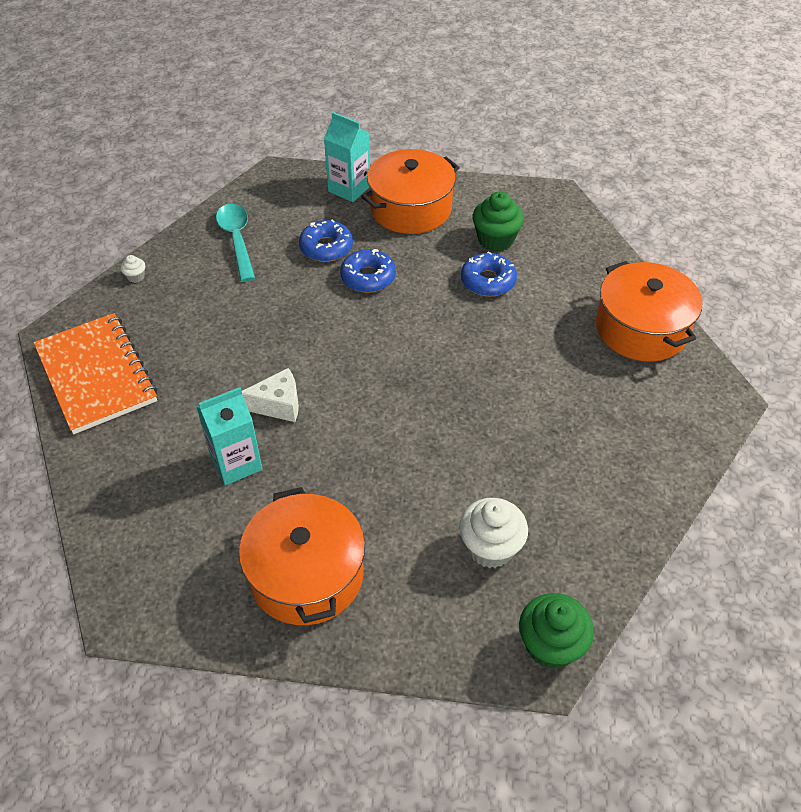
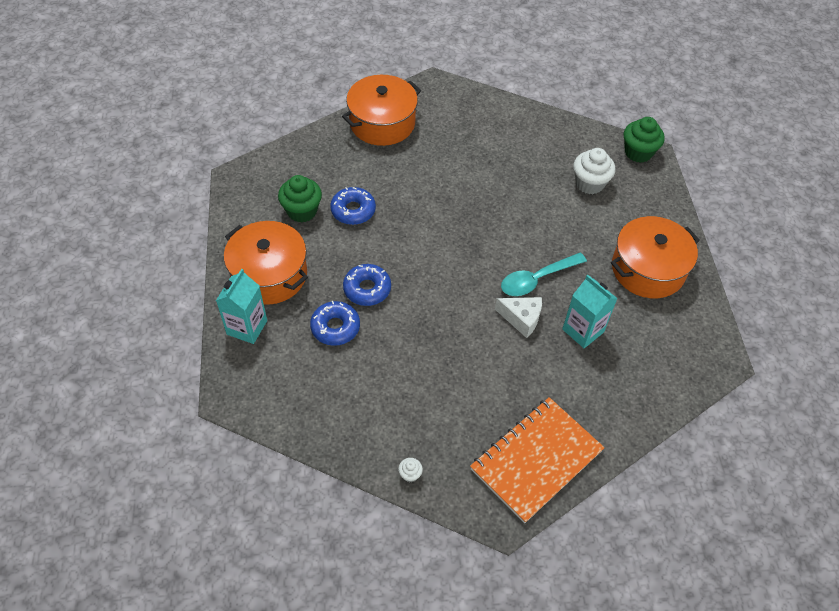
camera: 105 degrees left, 5 degrees up
turquoise spoon [216,204,255,282] -> turquoise spoon moved to [501,253,587,296]
white cheese [242,368,299,422] -> white cheese turned 135 degrees clockwise [495,297,542,338]

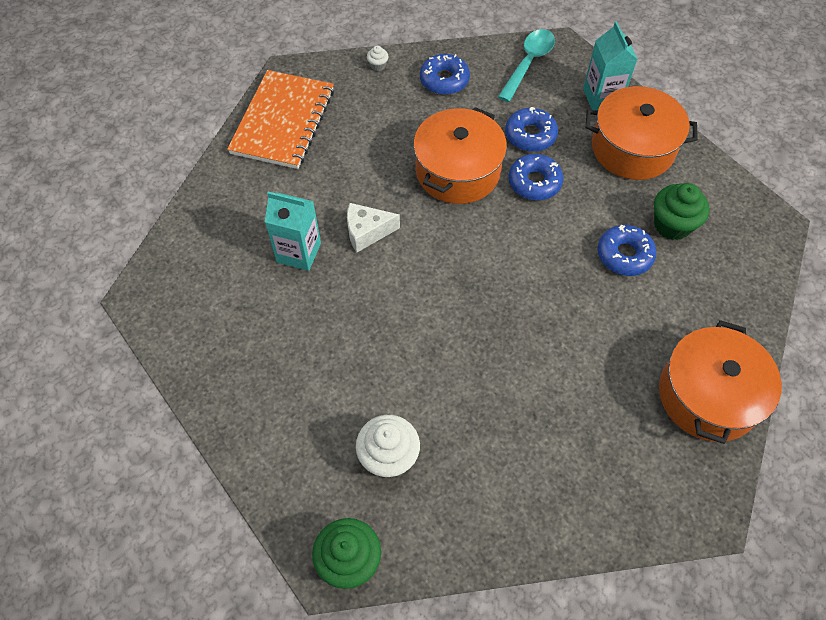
camera: 150 degrees right, 5 degrees up
turquoise spoon [501,253,587,296] -> turquoise spoon moved to [498,29,555,102]
orange pot [611,216,700,298] -> orange pot moved to [413,107,507,204]
none -> blue donut [420,54,470,95]

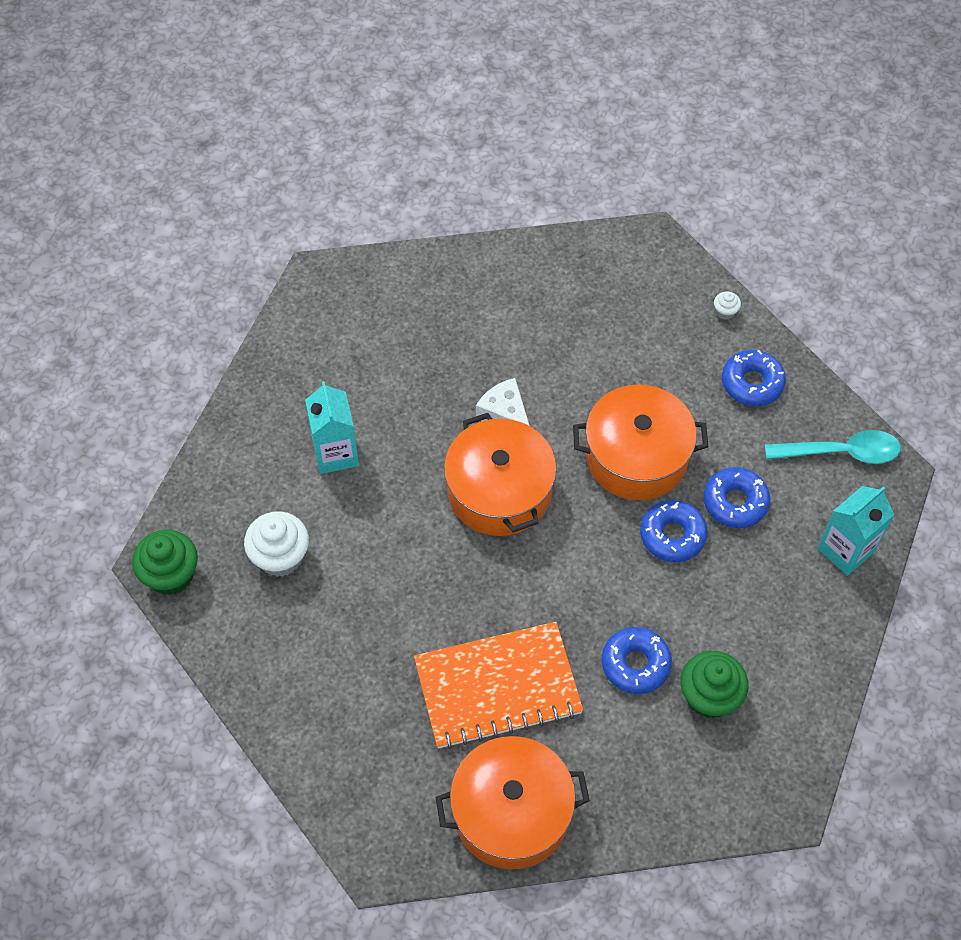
camera: 60 degrees right, 0 degrees up
orange notebook [227,70,334,169] -> orange notebook moved to [414,622,583,749]
turquoise carton [265,192,321,271] -> turquoise carton moved to [305,381,359,474]
orange pot [586,86,698,180] -> orange pot moved to [444,413,557,536]

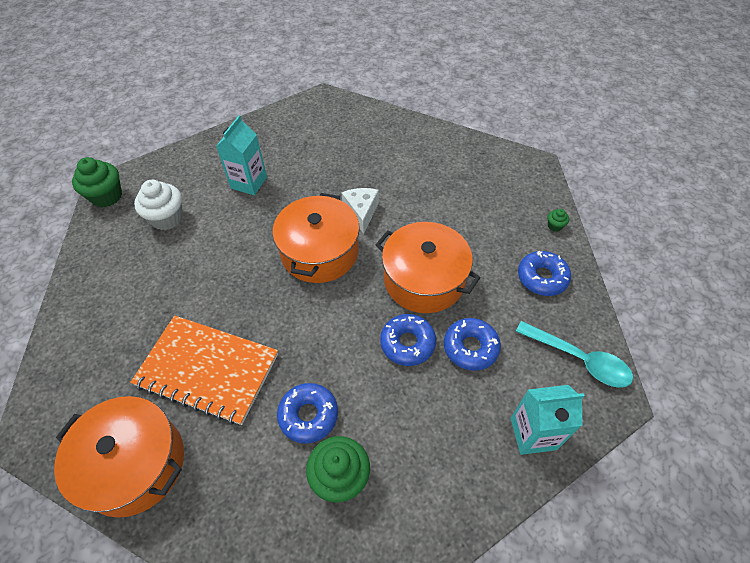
camera: 35 degrees right, 5 degrees down
white cupcake [714,292,741,320] -> green cupcake [548,209,569,232]

